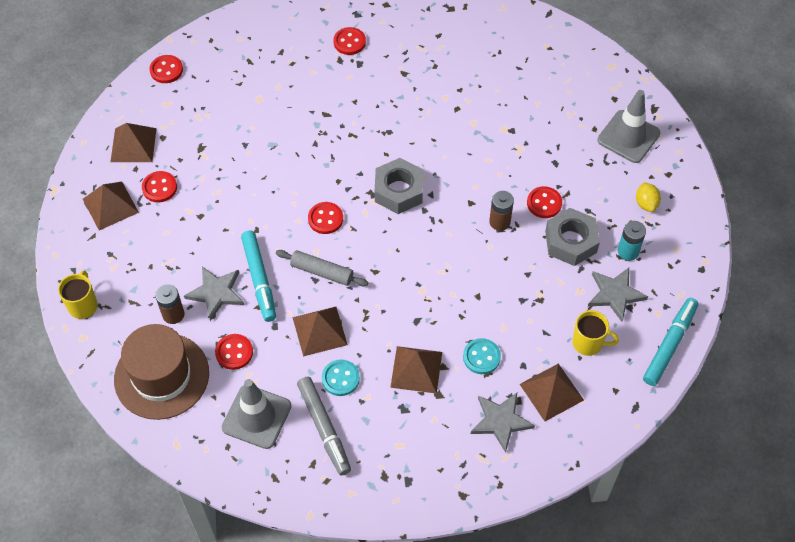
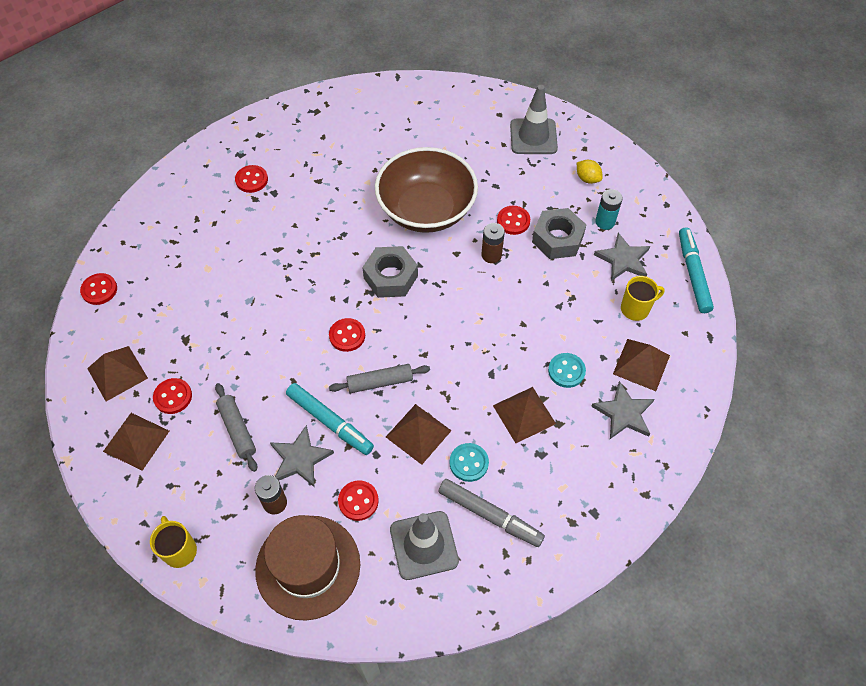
camera: 35 degrees left, 0 degrees up
none -> grey rolling pin [215,383,257,472]
none -> brown bowl [375,147,478,233]

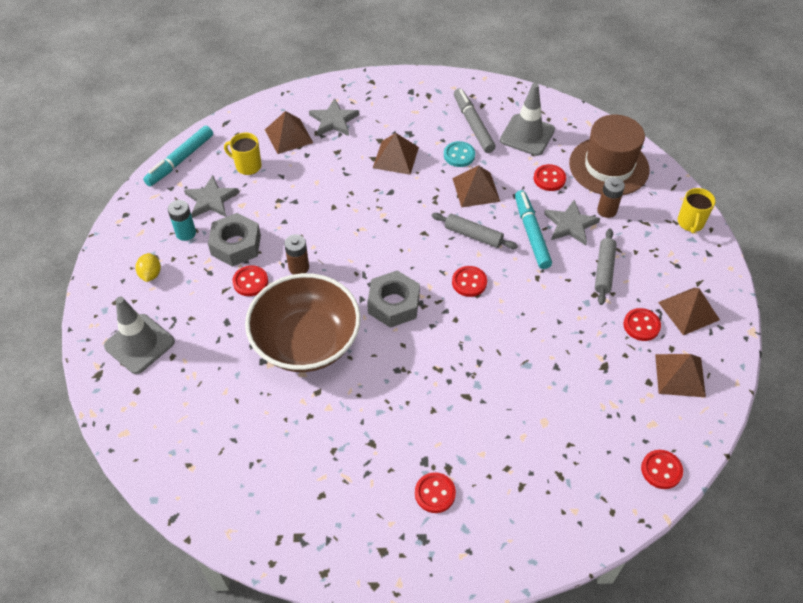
camera: 140 degrees left, 5 degrees down
turquoise button [548,353,586,388] -> none

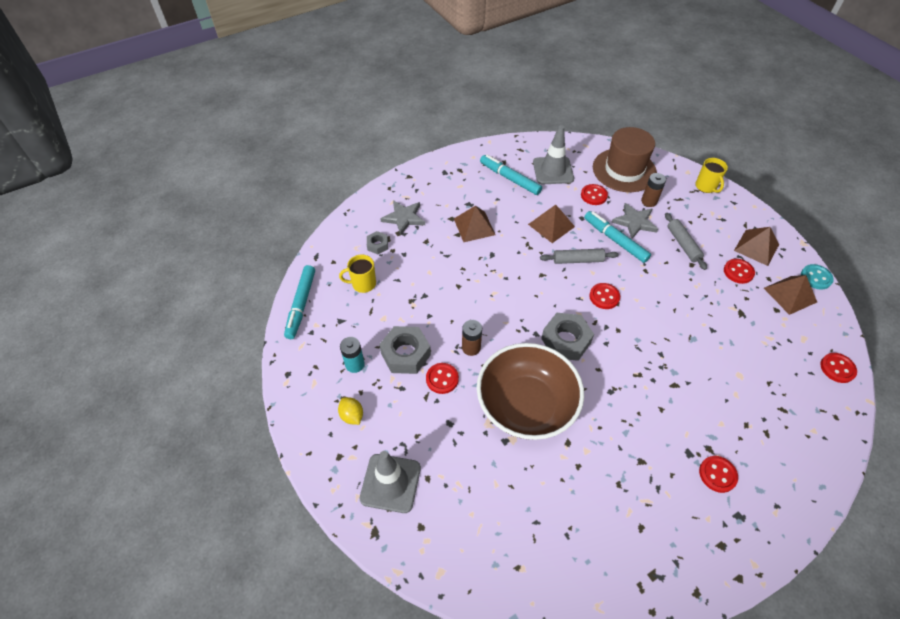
camera: 30 degrees left, 0 degrees up
grey star [184,175,239,218] -> none
brown pyramid [265,111,313,154] -> grey nut [367,231,388,254]
turquoise button [444,141,475,167] -> turquoise button moved to [801,264,834,290]
grey marker [454,88,496,153] -> turquoise marker [480,155,542,195]

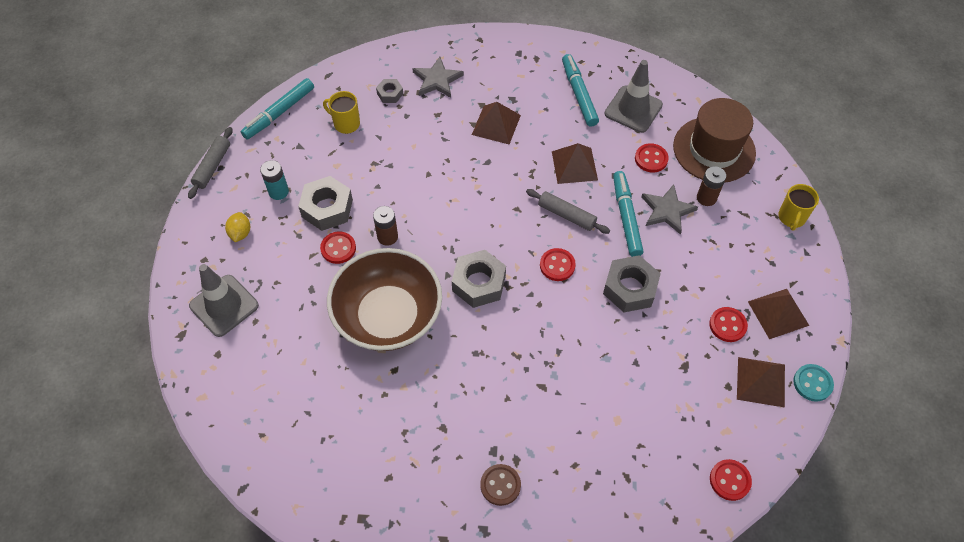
camera: 35 degrees right, 5 degrees up
grey rolling pin [665,213,707,270] -> grey rolling pin moved to [188,127,233,199]
red button [699,456,738,493] -> brown button [480,464,521,506]
none -> grey nut [603,255,661,312]

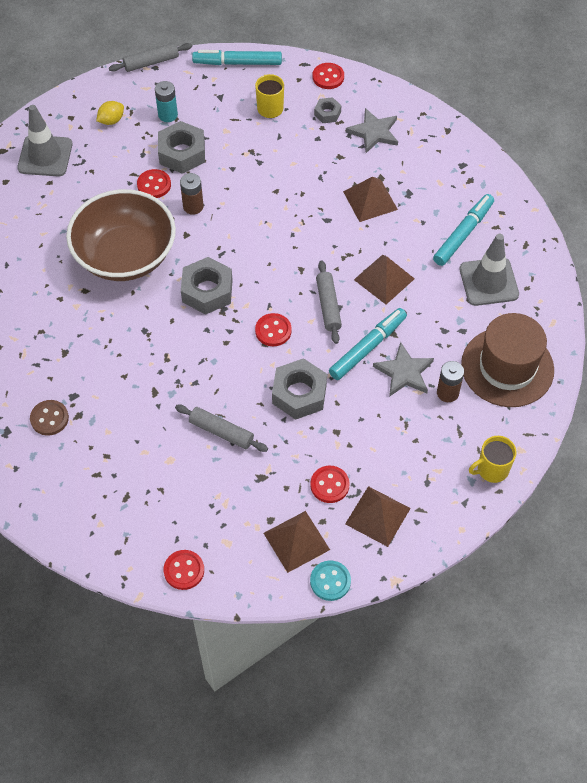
camera: 50 degrees right, 0 degrees up
red button [635,143,669,173] -> red button moved to [313,63,344,89]
none -> grey rolling pin [175,405,268,452]

